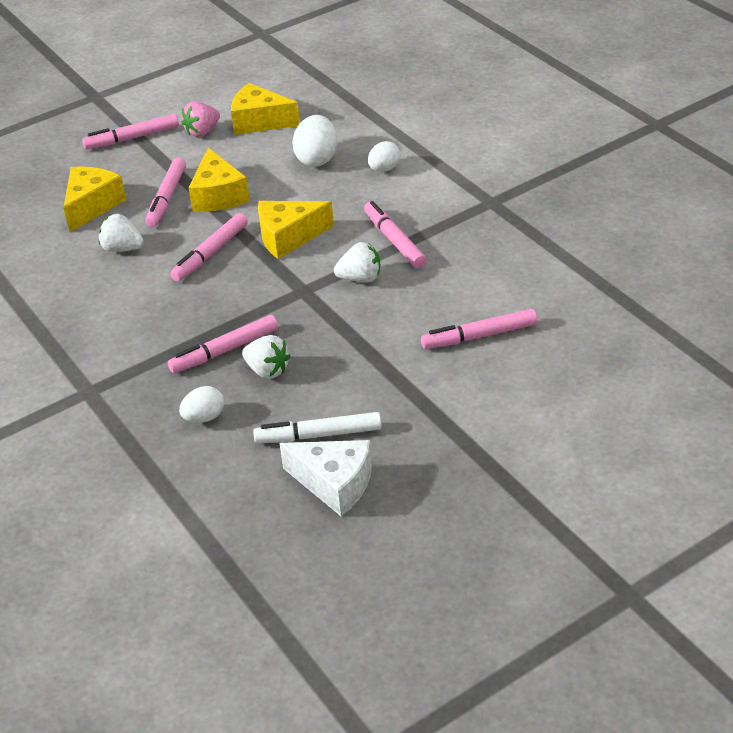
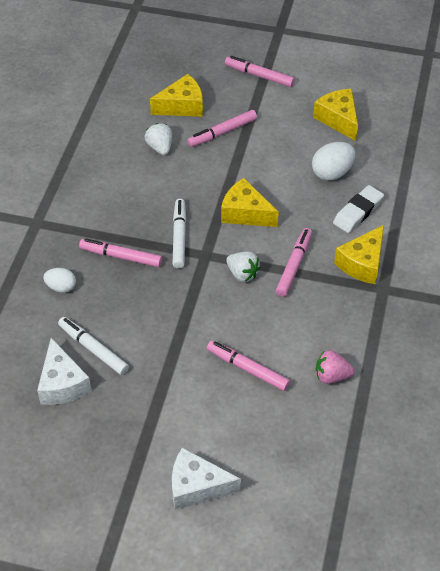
camera: 45 degrees right, 10 degrees up
pink marker [170,213,248,282] -> none
pink strawberry [181,101,220,137] -> pink strawberry moved to [316,350,354,384]
yellow cheese [189,148,250,212] -> yellow cheese moved to [334,225,384,284]
white strawberry [242,335,290,379] -> none
white egg [368,141,400,172] -> white eraser [333,185,384,233]
none -> white cheese [172,447,241,510]
none -> white marker [173,199,186,268]

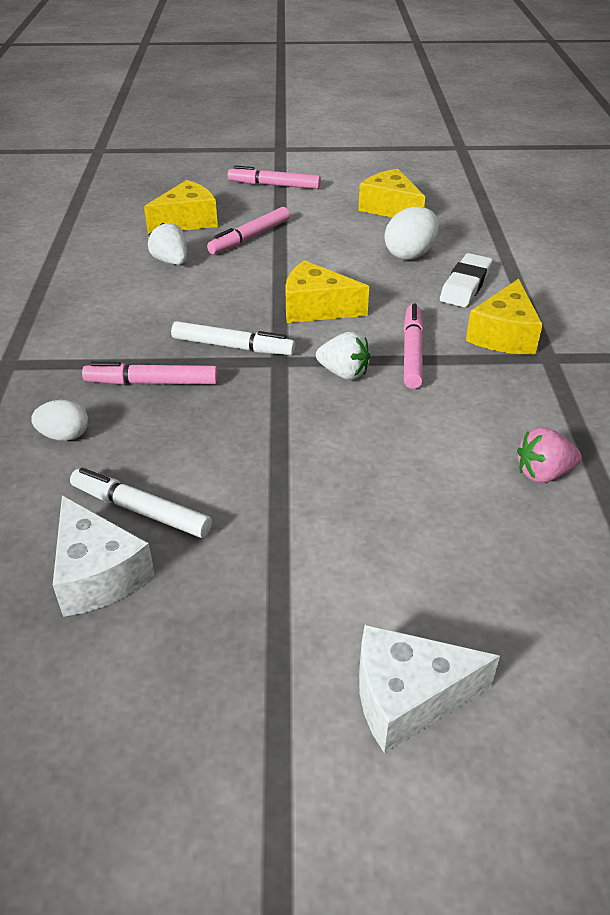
camera: 15 degrees left, 10 degrees down
white marker [173,199,186,268] -> white marker turned 120 degrees clockwise [171,321,295,355]
pink marker [207,340,290,391] -> none

